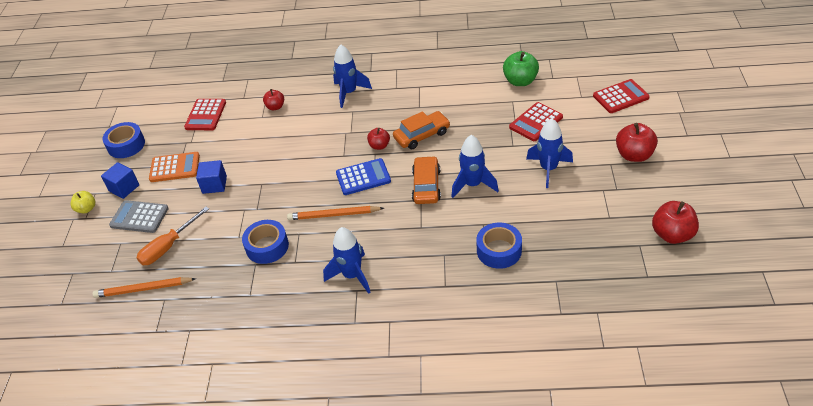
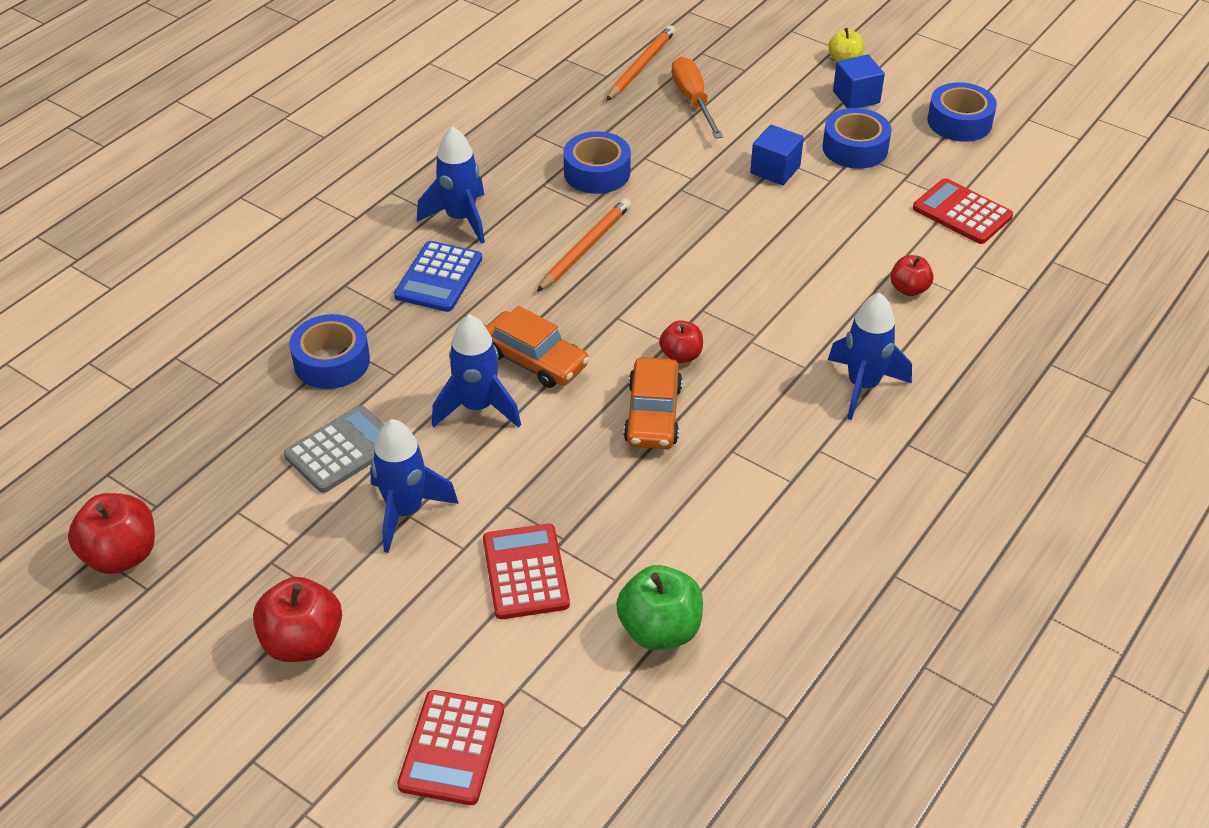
camera: 120 degrees right, 0 degrees up
grey calculator [109,200,169,233] -> grey calculator moved to [284,405,384,493]
orange calculator [149,152,200,182] -> blue tape [822,108,891,169]
blue calculator [336,158,391,195] -> blue calculator moved to [394,241,482,312]

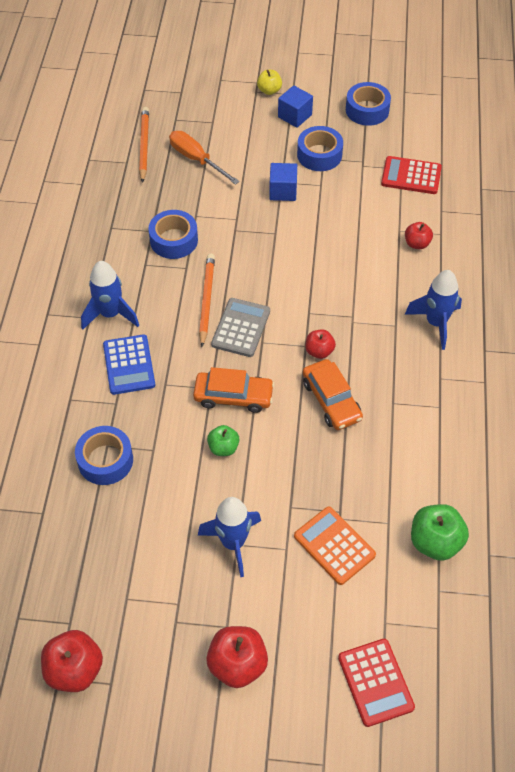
camera: 30 degrees left, 10 degrees up
grey calculator [284,405,384,493] -> grey calculator moved to [211,298,270,357]
blue rocket [432,314,521,428] -> green apple [207,425,239,456]
red calculator [483,524,570,619] -> orange calculator [294,507,376,585]

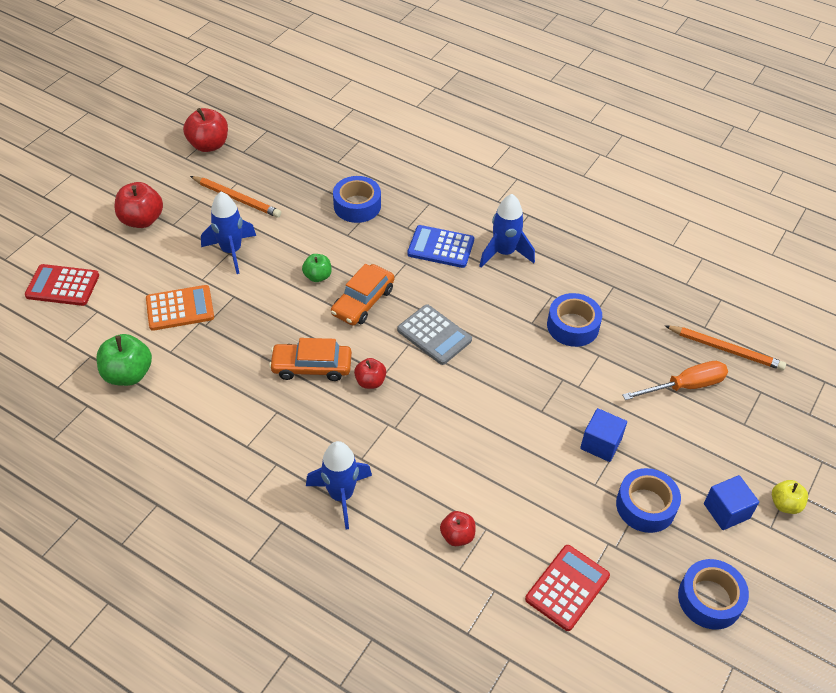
camera: 115 degrees right, 5 degrees down
orange pencil [199,254,215,347] -> orange pencil moved to [190,176,281,218]

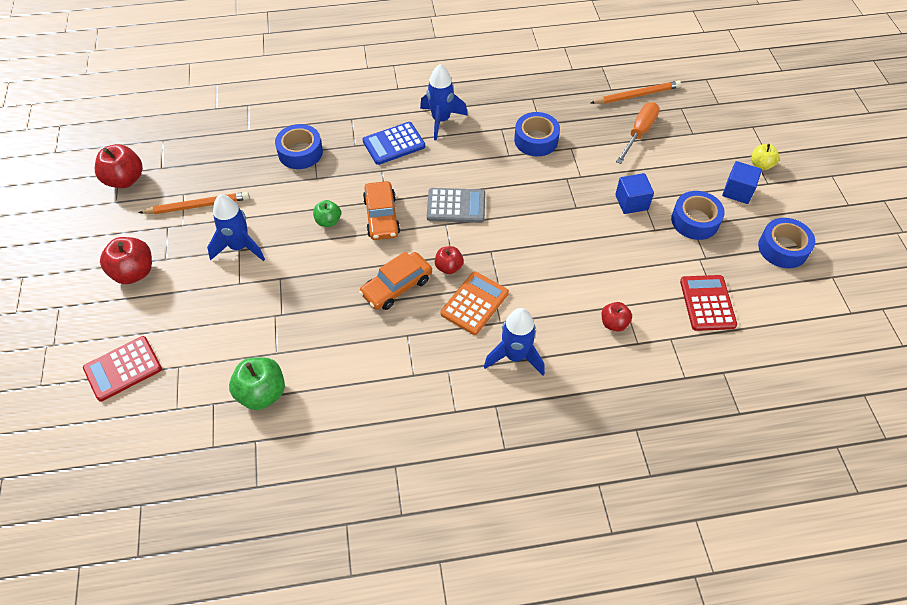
camera: 40 degrees left, 5 degrees up
orange calculator [146,285,214,331] -> orange calculator moved to [441,272,509,335]

